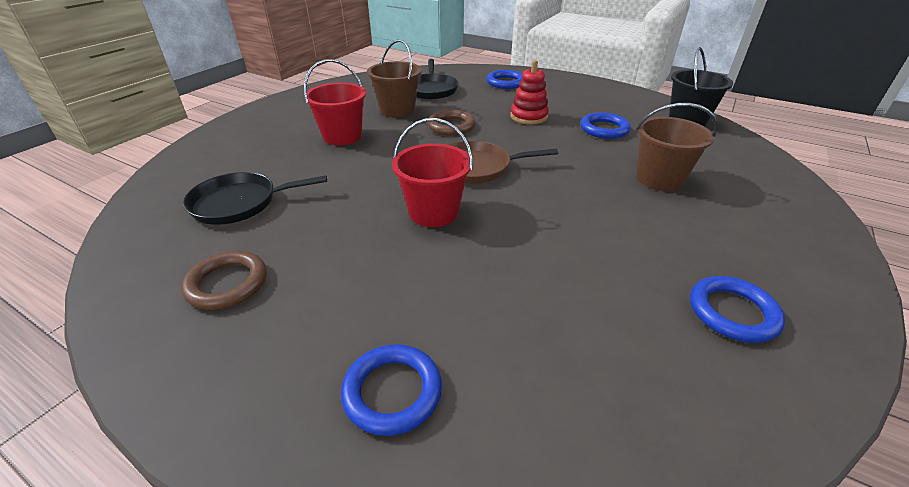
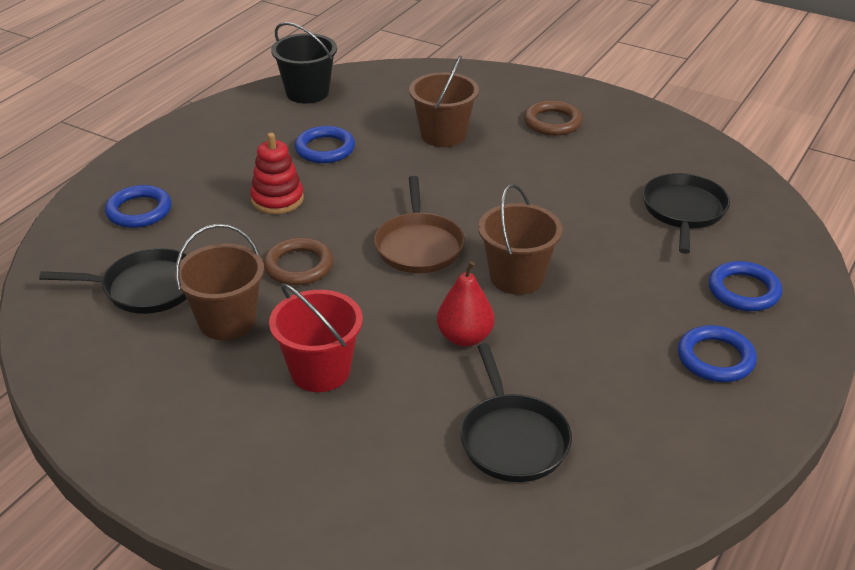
camera: 90 degrees left, 0 degrees up
brown ring [181,251,267,310] -> brown ring moved to [524,100,582,136]
red bucket [392,118,473,227] -> brown bucket [478,184,563,294]
blue ring [690,276,785,343] -> blue ring moved to [678,325,757,382]
none -> red pear [437,261,494,347]
none -> black pan [643,173,730,254]

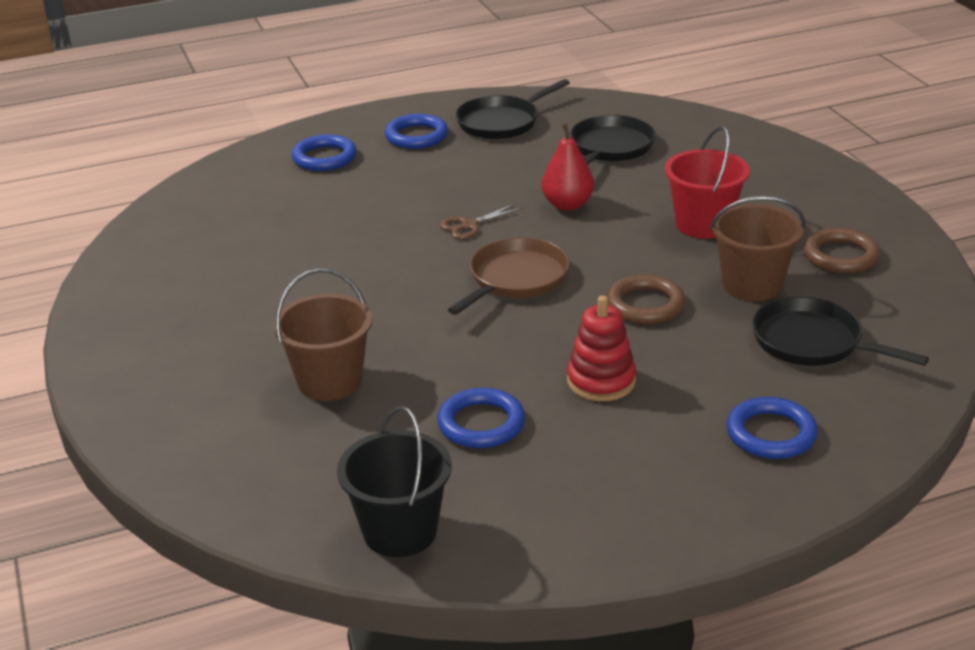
camera: 140 degrees left, 5 degrees down
brown bucket [478,184,563,294] -> brown scissors [440,204,523,239]
brown ring [524,100,582,136] -> brown ring moved to [803,228,880,273]
black pan [643,173,730,254] -> black pan moved to [455,79,570,139]

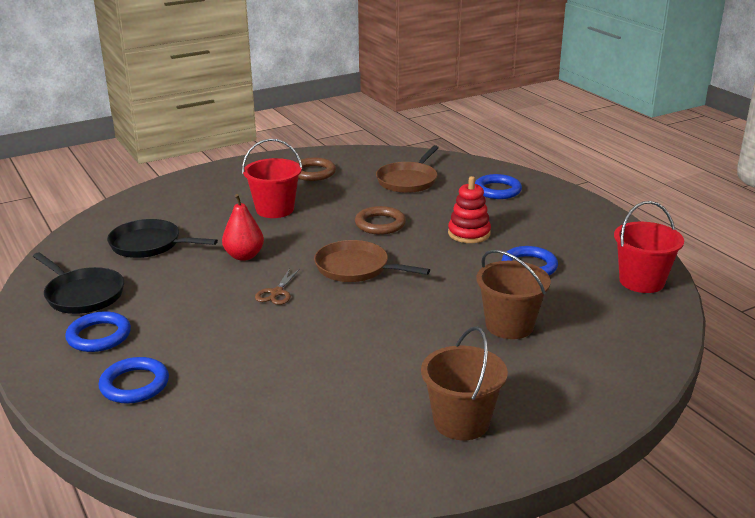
camera: 100 degrees left, 5 degrees down
black bucket [337,406,452,557] -> red bucket [614,201,684,293]
brown scissors [440,204,523,239] -> brown scissors turned 60 degrees clockwise [255,268,300,305]
brown bucket [710,196,805,301] -> brown bucket moved to [421,326,508,440]
black pan [752,297,929,366] -> brown pan [376,145,439,193]

